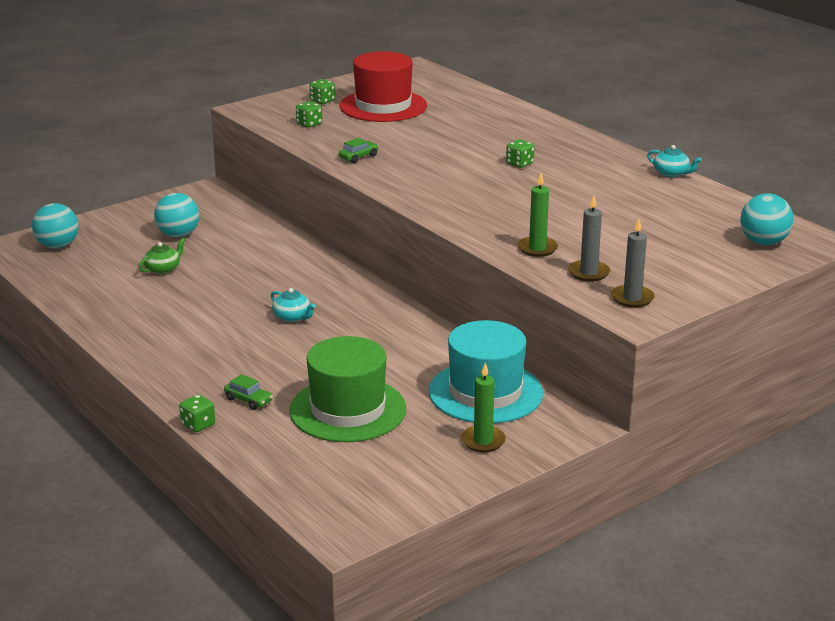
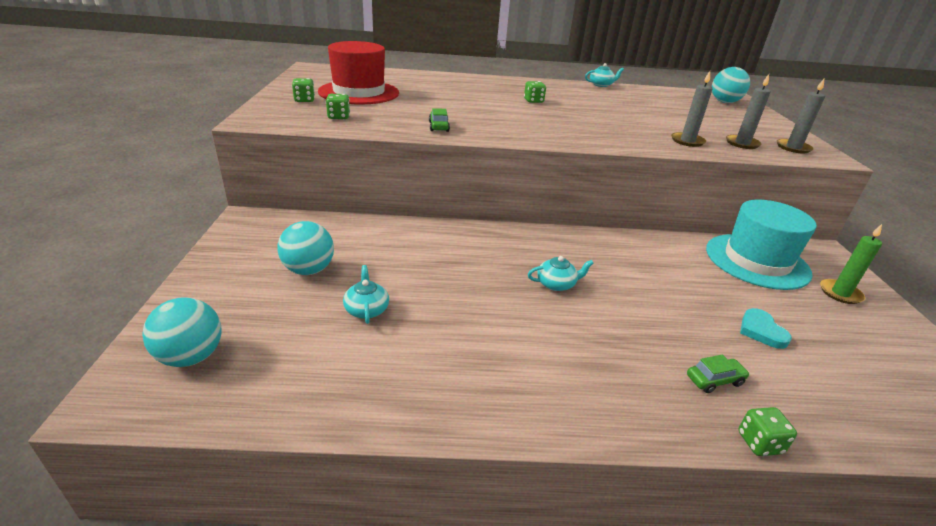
camera: 55 degrees left, 5 degrees up
green teapot [139,238,185,274] -> turquoise teapot [343,265,389,324]
green hat [289,336,406,442] -> turquoise heart [740,308,792,349]
green candle [518,173,558,257] -> grey candle [671,71,713,147]

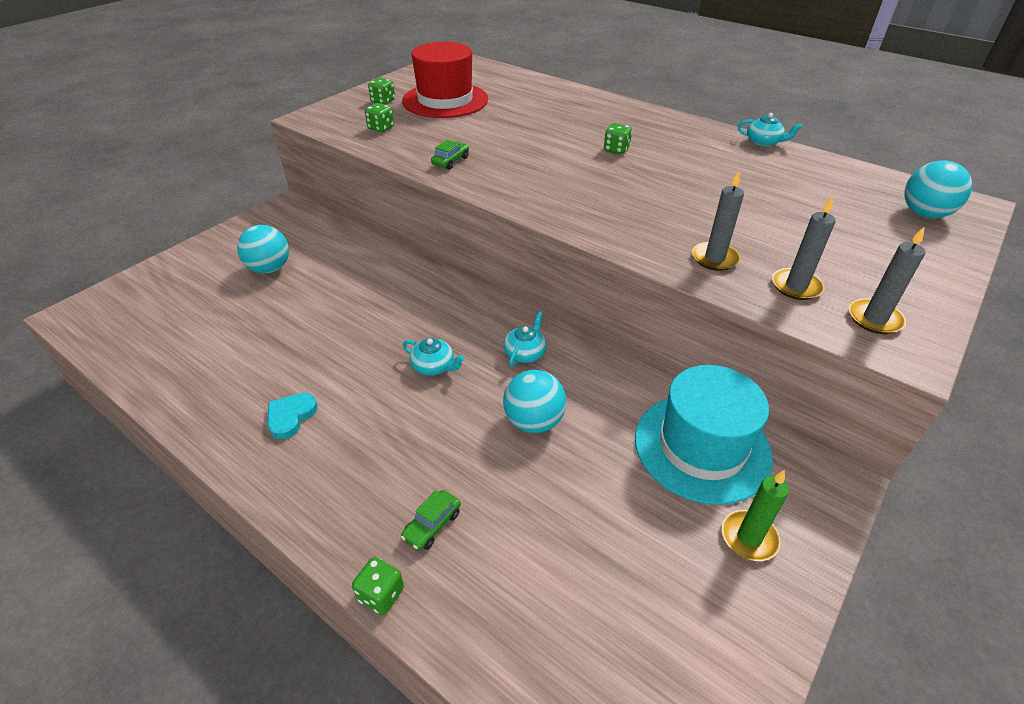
camera: 40 degrees right, 10 degrees up
turquoise ball [142,297,222,367] -> turquoise ball moved to [503,370,566,433]
turquoise teapot [343,265,389,324] -> turquoise teapot moved to [503,312,547,367]
green car [687,355,750,393] -> green car turned 105 degrees clockwise [401,490,461,551]
turquoise heart [740,308,792,349] -> turquoise heart moved to [267,393,318,439]

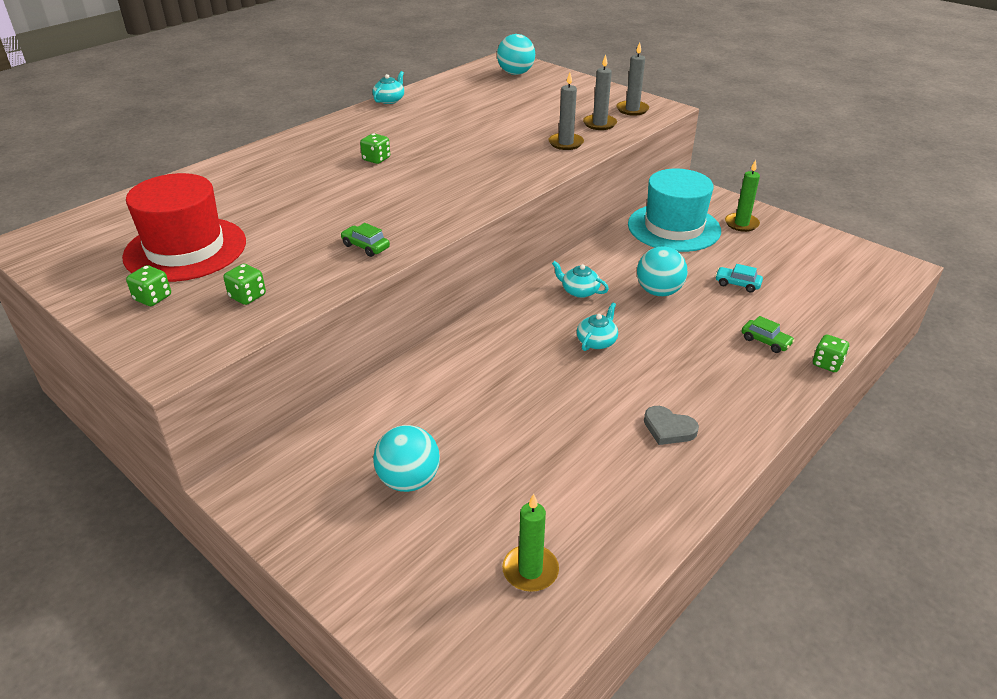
camera: 85 degrees left, 5 degrees down
turquoise heart [267,393,318,439] -> grey heart [644,406,699,445]
none -> green candle [502,494,559,592]
none -> turquoise car [715,264,763,292]

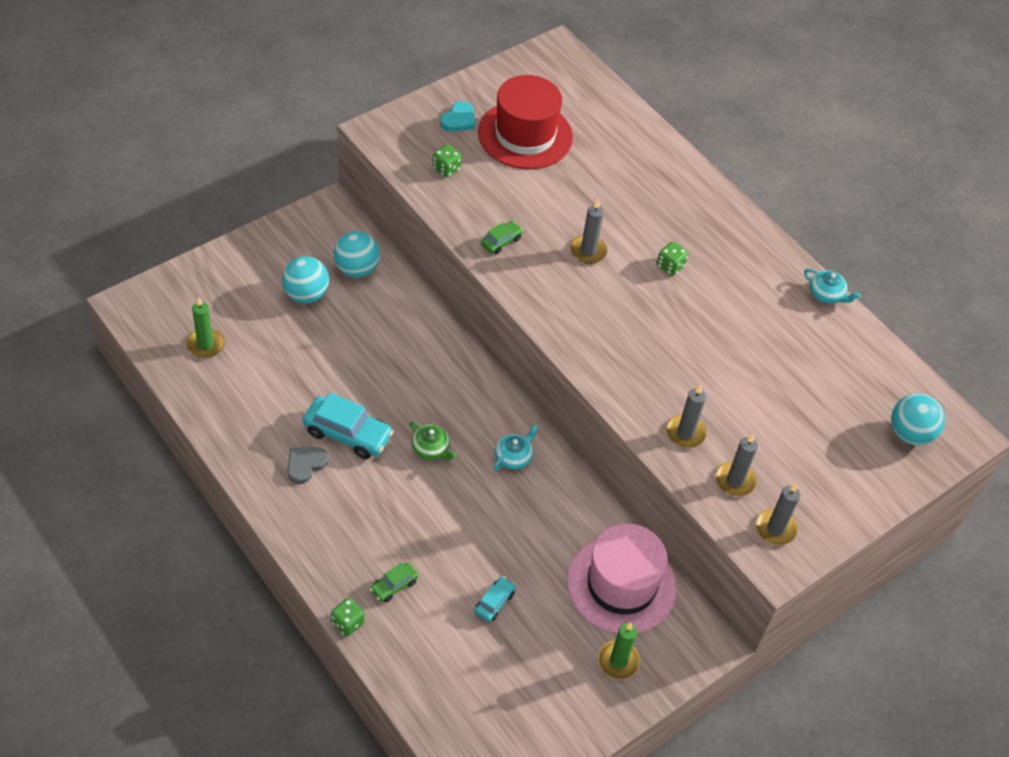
camera: 95 degrees right, 15 degrees up
green dice [126,265,171,306] -> turquoise heart [440,101,475,132]
turquoise teapot [577,303,618,351] -> green teapot [409,421,457,460]
turquoise hat [628,169,721,252] -> pink hat [567,523,677,634]
turquoise ball [637,246,688,296] -> turquoise ball moved to [334,231,380,277]
none -> turquoise car [303,393,394,459]
none -> grey candle [570,199,607,264]

